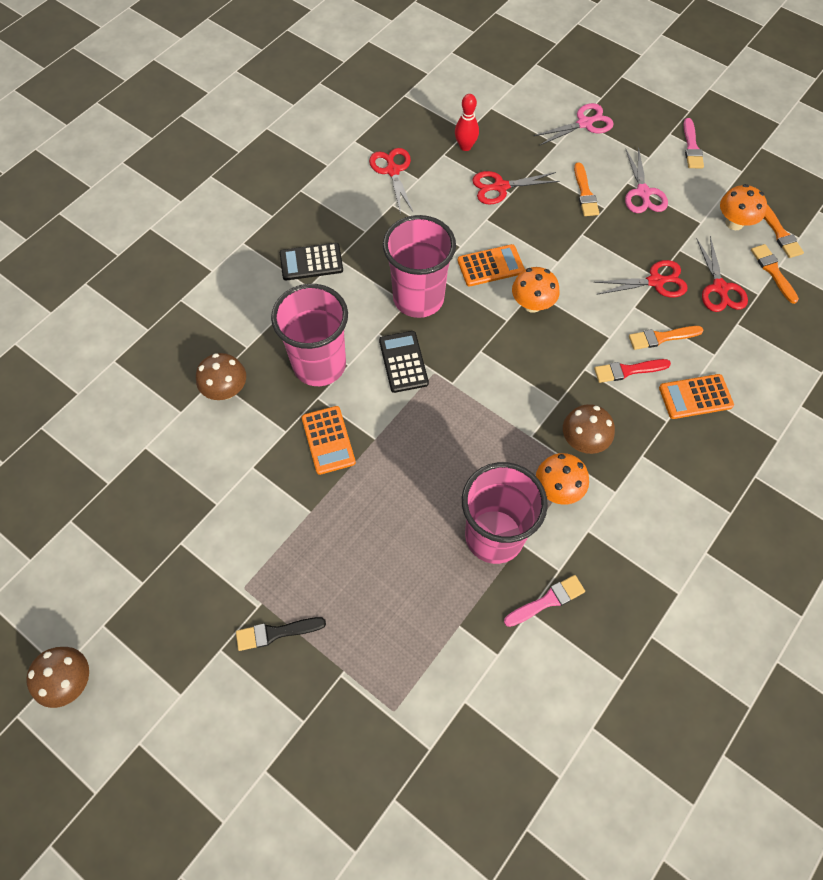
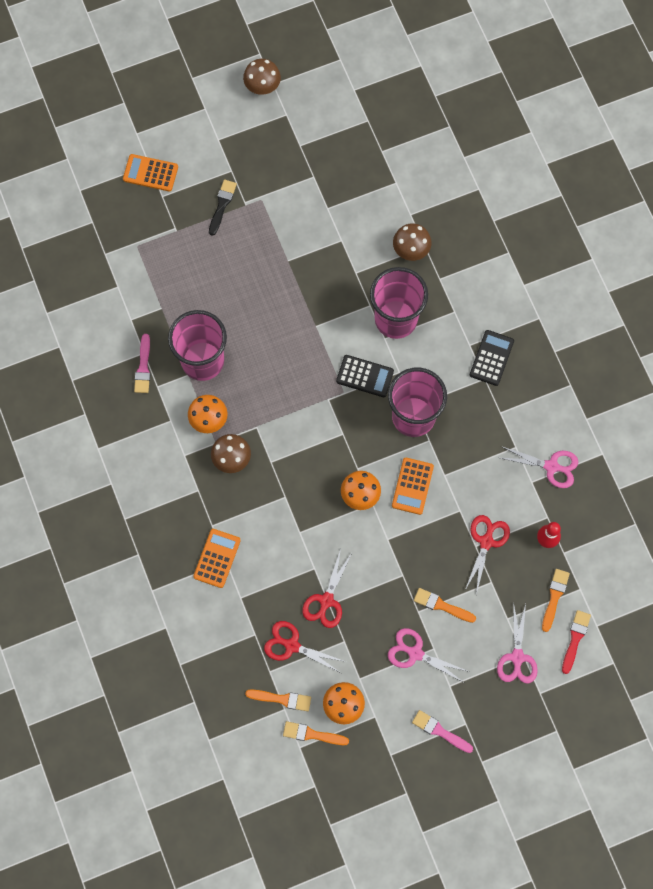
camera: 120 degrees right, 10 degrees up
orange calculator [302,406,356,475] -> orange calculator moved to [123,154,178,192]
red scissors [369,148,413,215] -> pink scissors [501,446,579,488]
red brush [594,359,671,383] -> red brush moved to [562,610,591,674]
orange brush [629,326,703,350] -> orange brush moved to [542,569,570,632]

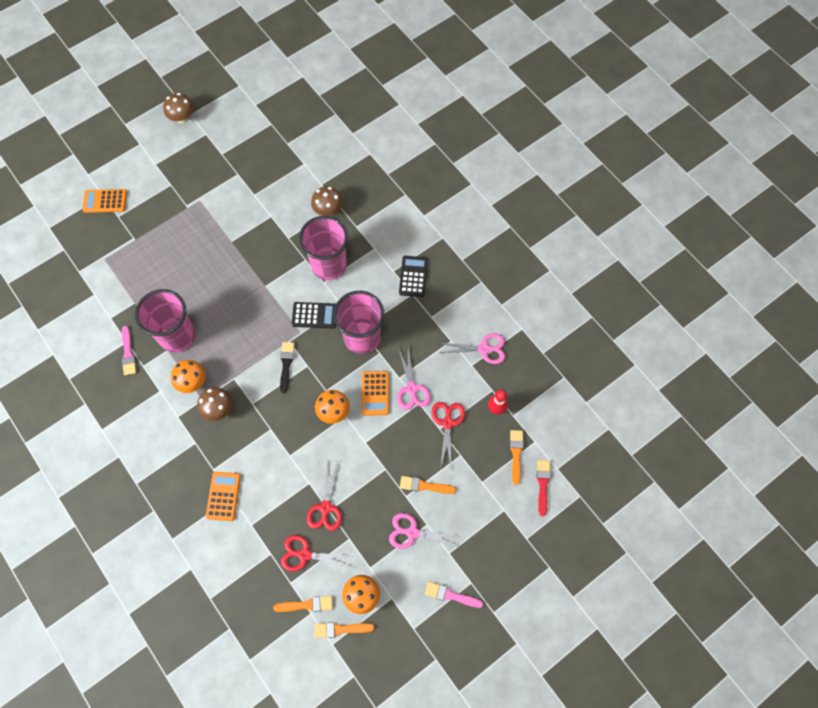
camera: 15 degrees left, 5 degrees down
black brush [209,180,237,236] -> black brush moved to [280,342,295,393]
pink scissors [497,601,538,684] -> pink scissors moved to [397,347,431,410]

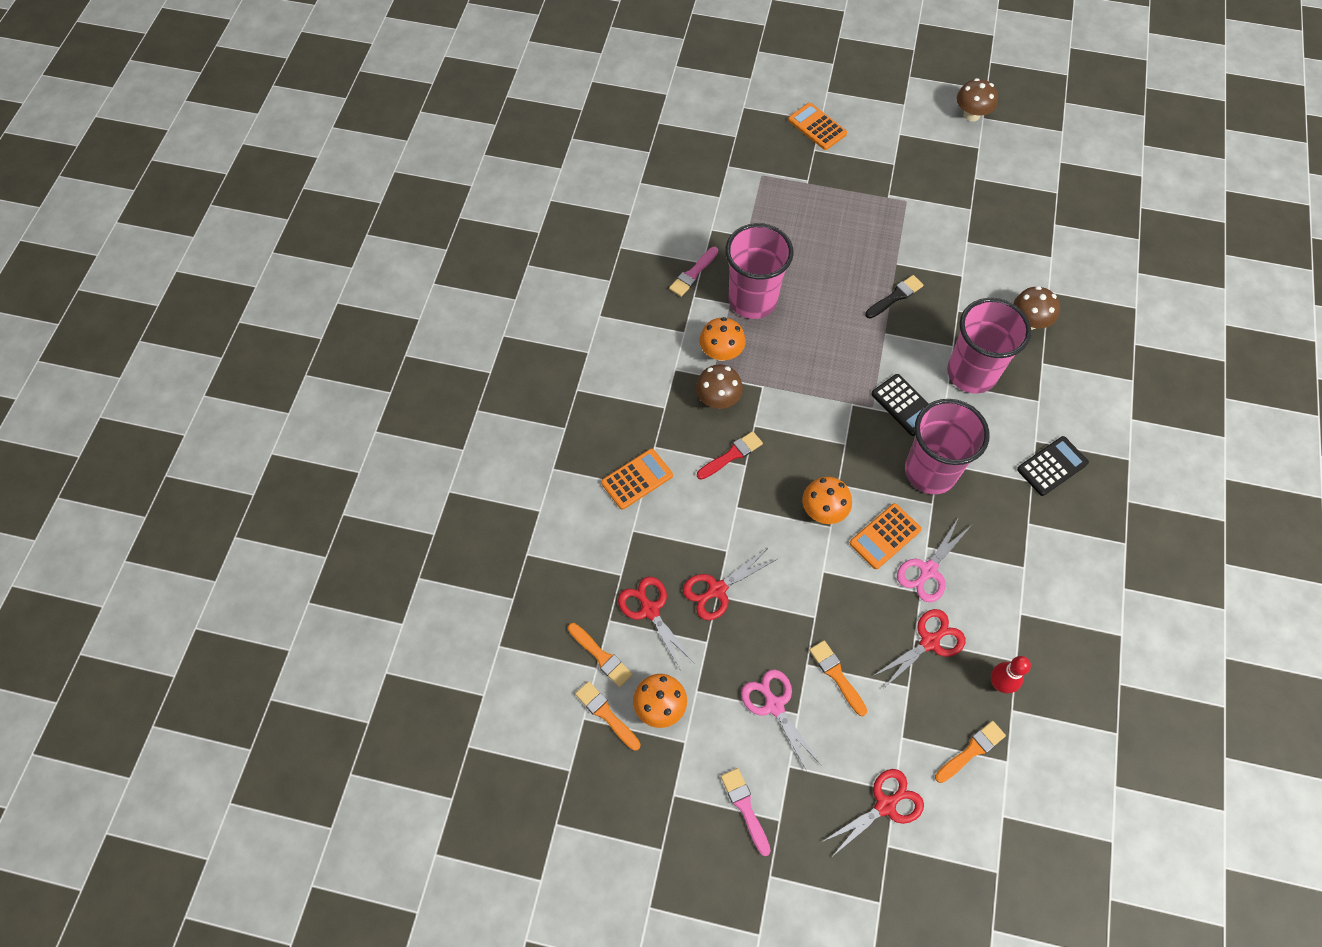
camera: 50 degrees right, 5 degrees down
black brush [280,342,295,393] -> black brush moved to [865,275,924,319]
pink scissors [440,333,505,364] -> none
red brush [537,460,551,516] -> red brush moved to [697,431,763,480]
none -> red scissors [822,769,924,856]

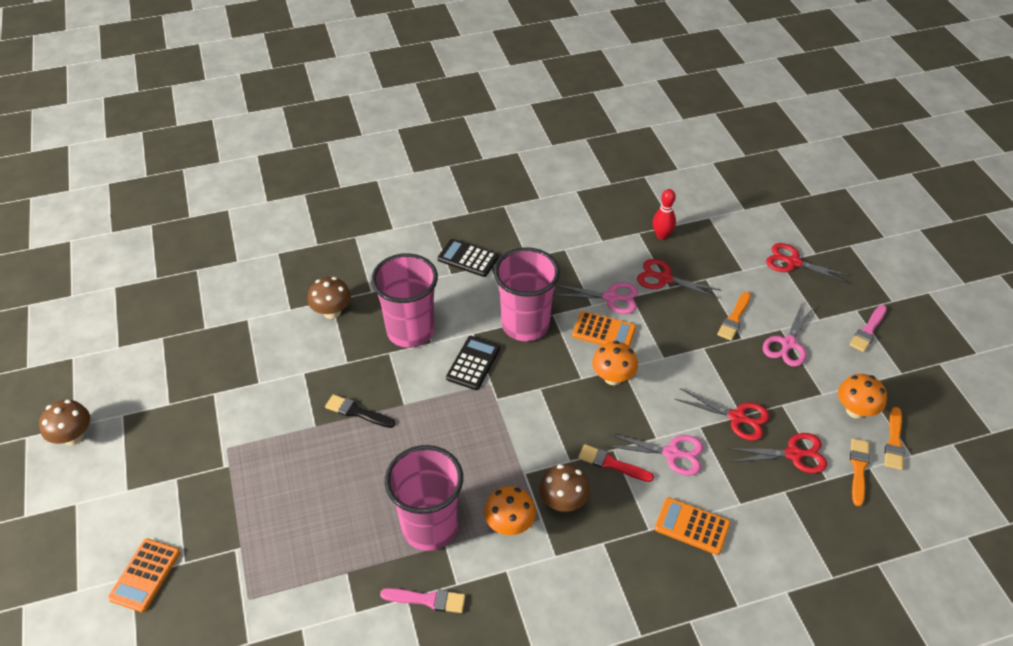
camera: 120 degrees left, 15 degrees down
red scissors [618,576,695,671] -> red scissors turned 120 degrees counterclockwise [728,433,827,473]
orange brush [935,721,1006,783] -> none
none -> pink scissors [606,433,703,476]

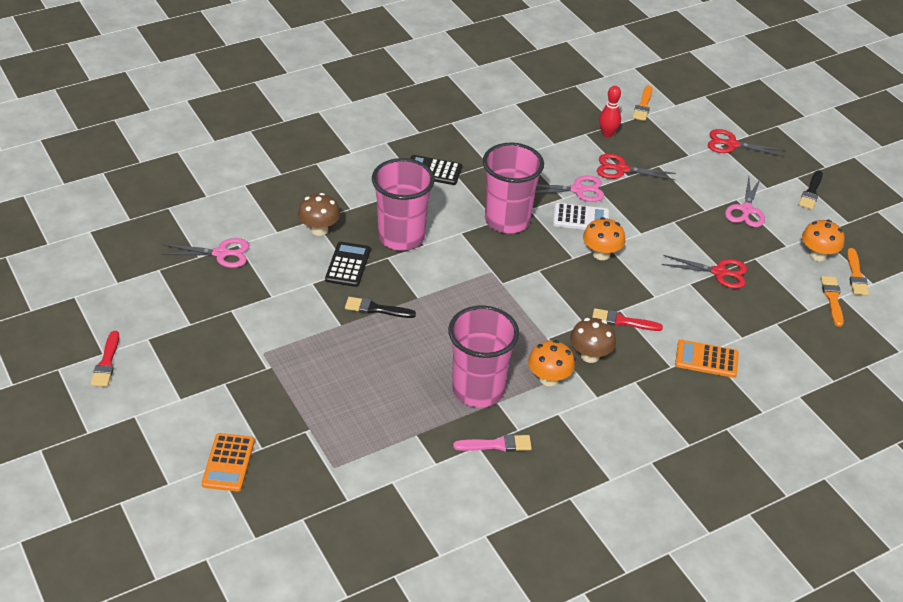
camera: 15 degrees left, 5 degrees down
brown mushroom [39,400,90,445] -> red brush [91,331,119,387]
black calculator [446,336,500,390] -> black calculator moved to [325,242,370,287]
orange calculator [572,311,636,346] -> white calculator [553,203,609,230]
pink scissors [606,433,703,476] -> pink scissors moved to [161,238,250,268]
orange brush [717,292,751,341] -> orange brush moved to [632,86,653,121]
red scissors [728,433,827,473] -> none
pink brush [850,305,887,352] -> black brush [799,170,823,209]

